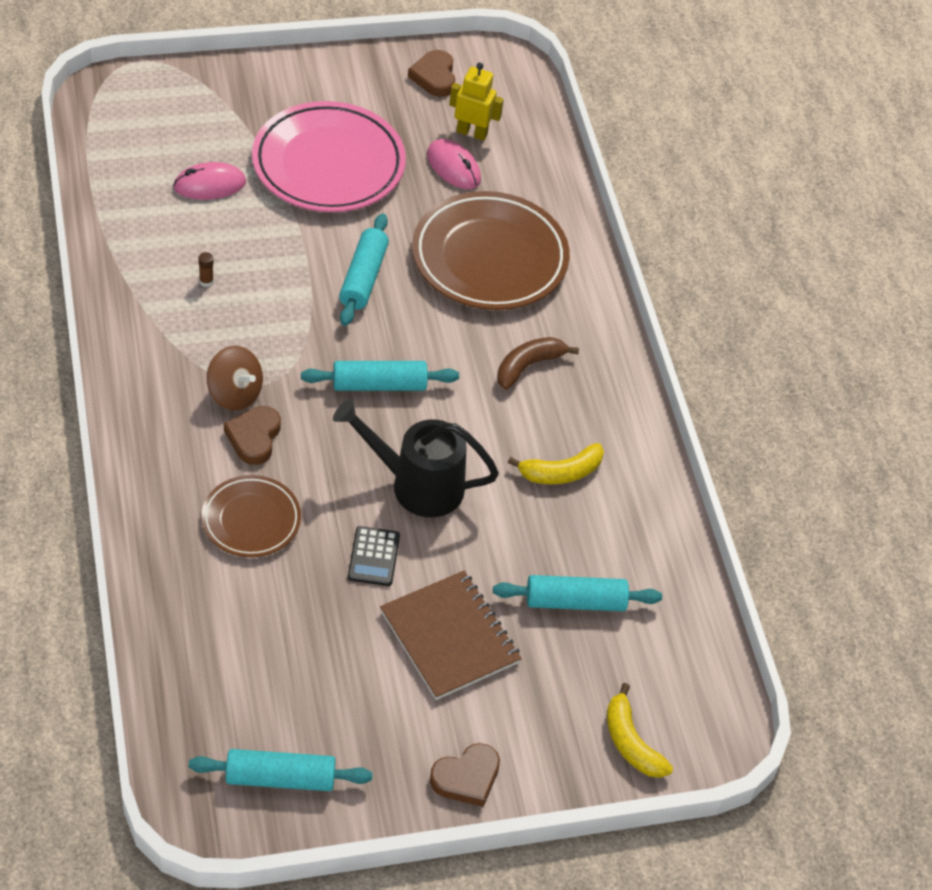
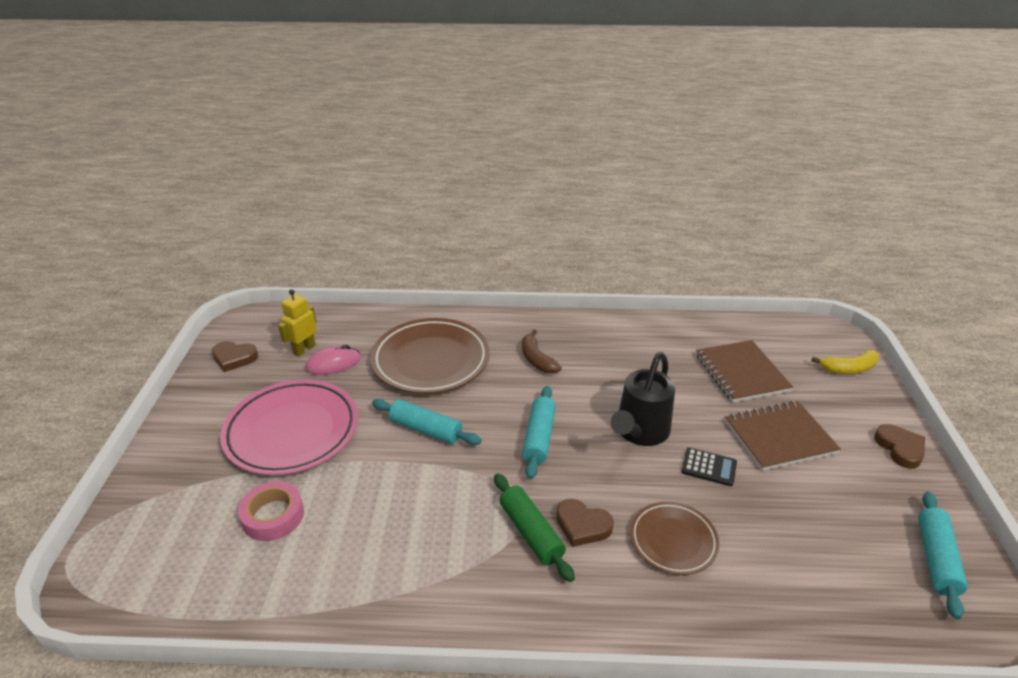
camera: 70 degrees left, 15 degrees down
pink mouse [173,162,246,200] -> pink tape [238,481,304,541]
brown glue stick [198,252,214,287] -> none
brown spinning top [207,346,263,411] -> green rolling pin [494,473,575,582]
turquoise rolling pin [493,575,662,611] -> brown notebook [696,340,793,403]
yellow banana [508,443,604,484] -> none

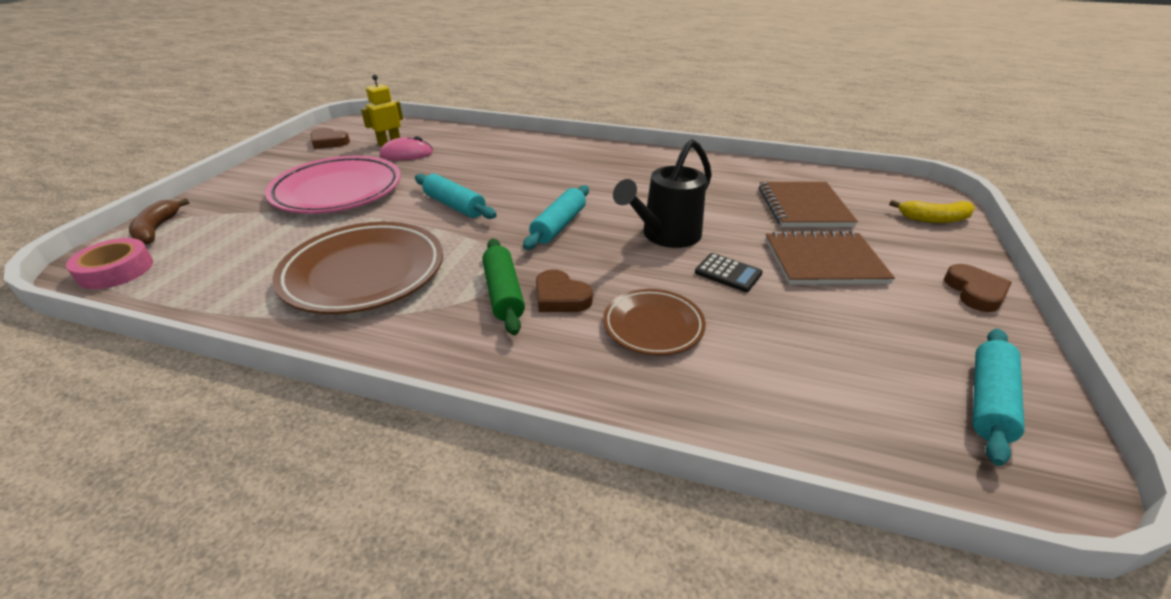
camera: 15 degrees right, 0 degrees up
pink tape [238,481,304,541] -> pink tape moved to [66,238,153,289]
brown plate [370,318,490,394] -> brown plate moved to [273,222,443,314]
brown banana [522,330,562,373] -> brown banana moved to [129,199,190,245]

